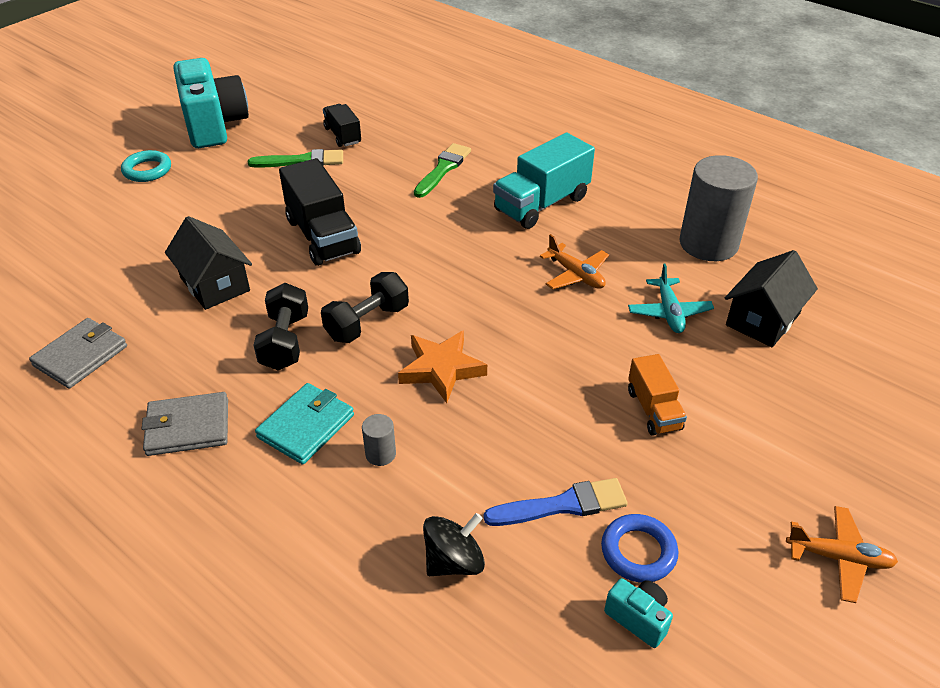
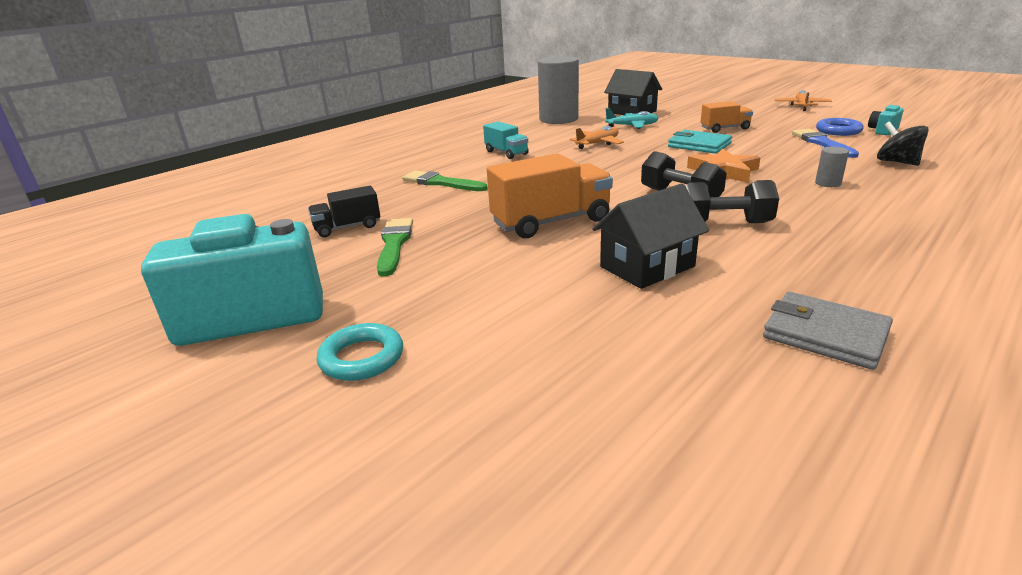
camera: 85 degrees left, 15 degrees down
grey wallet [142,392,228,456] -> none
turquoise wallet [255,383,354,465] -> turquoise wallet moved to [668,130,732,154]
black truck [279,158,361,266] -> orange truck [487,153,613,238]
turquoise truck [493,133,595,229] -> turquoise truck [483,121,529,159], size x0.58

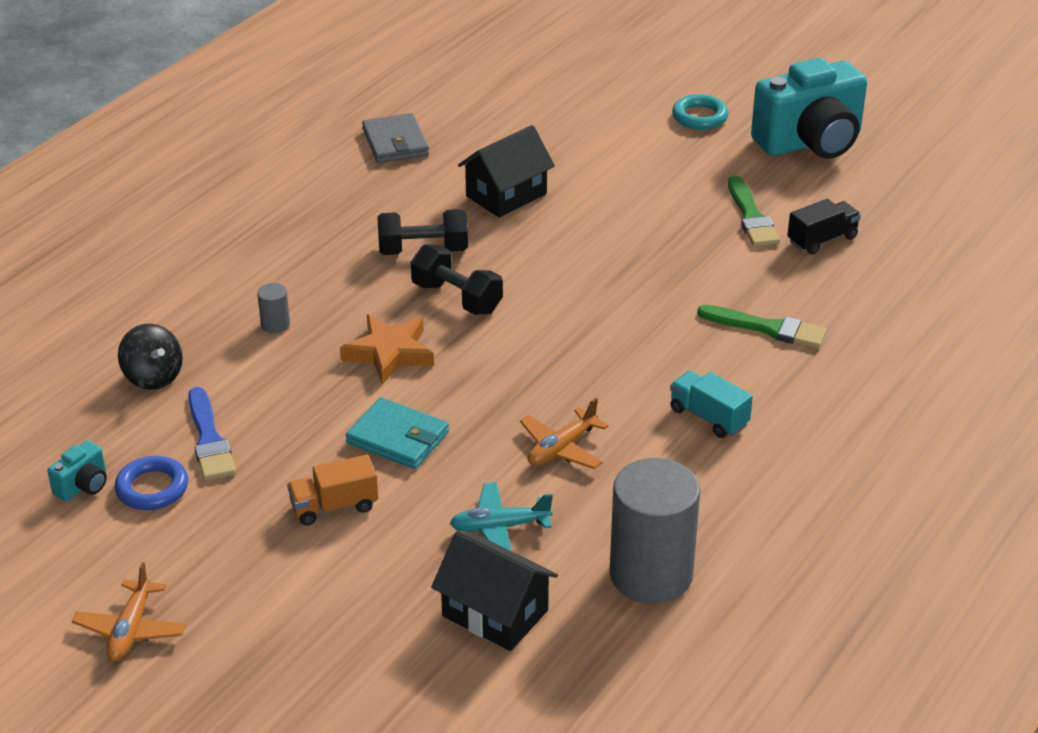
camera: 170 degrees right, 10 degrees up
orange truck [487,153,613,238] -> none
grey wallet [763,292,893,370] -> grey wallet turned 45 degrees clockwise [362,113,429,163]

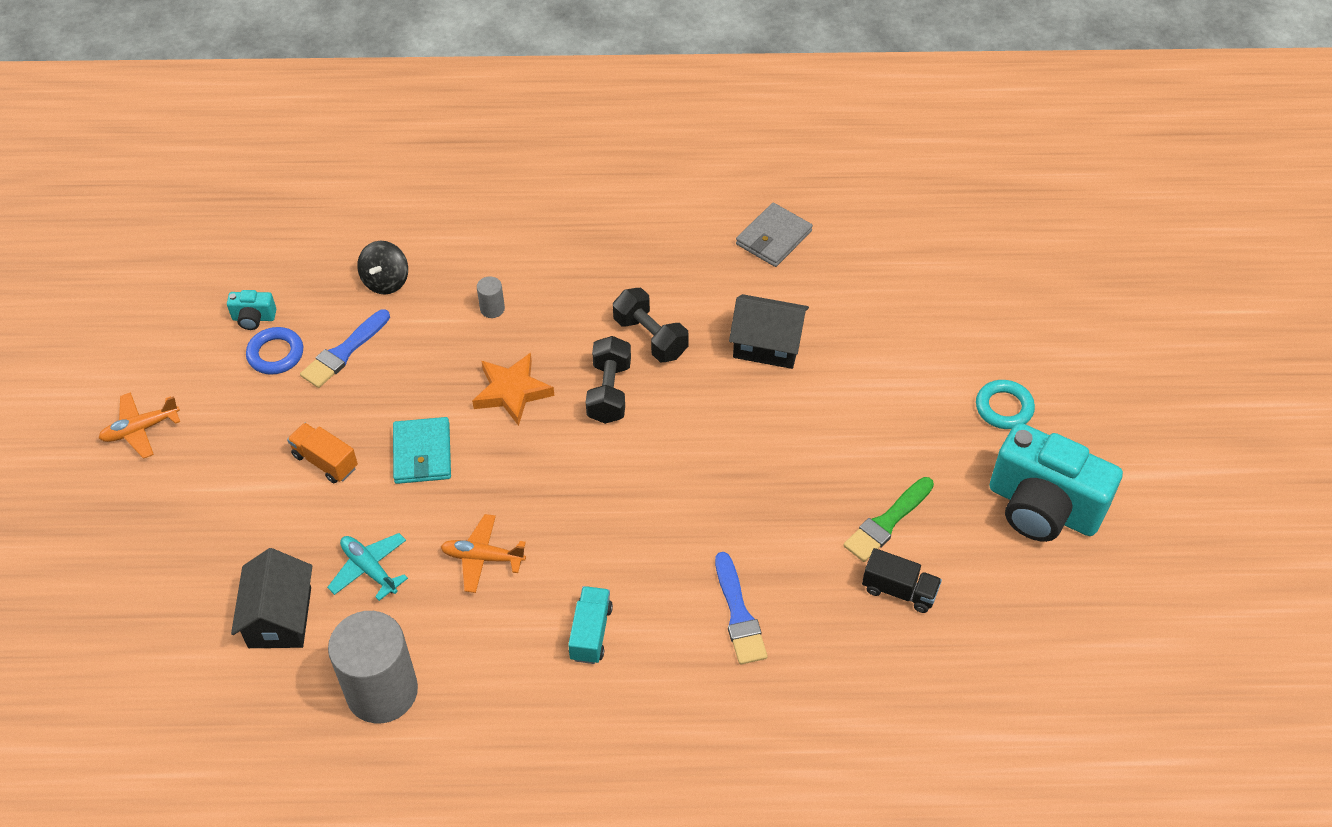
camera: 55 degrees right, 15 degrees up
green brush [697,305,827,348] -> blue brush [715,552,768,665]

